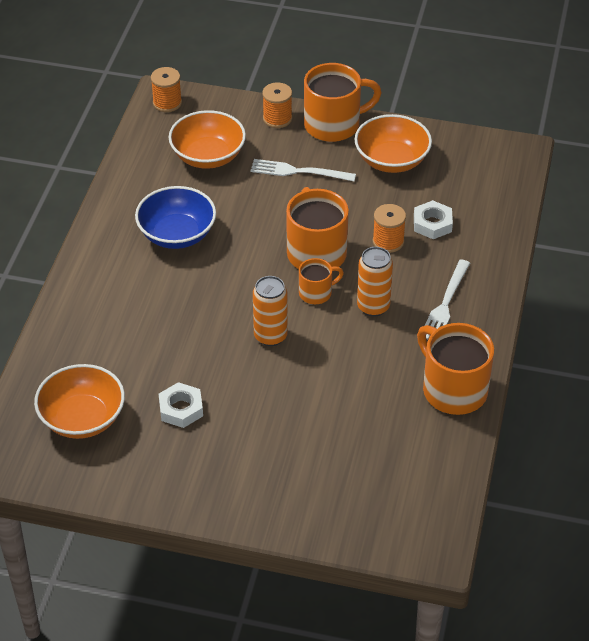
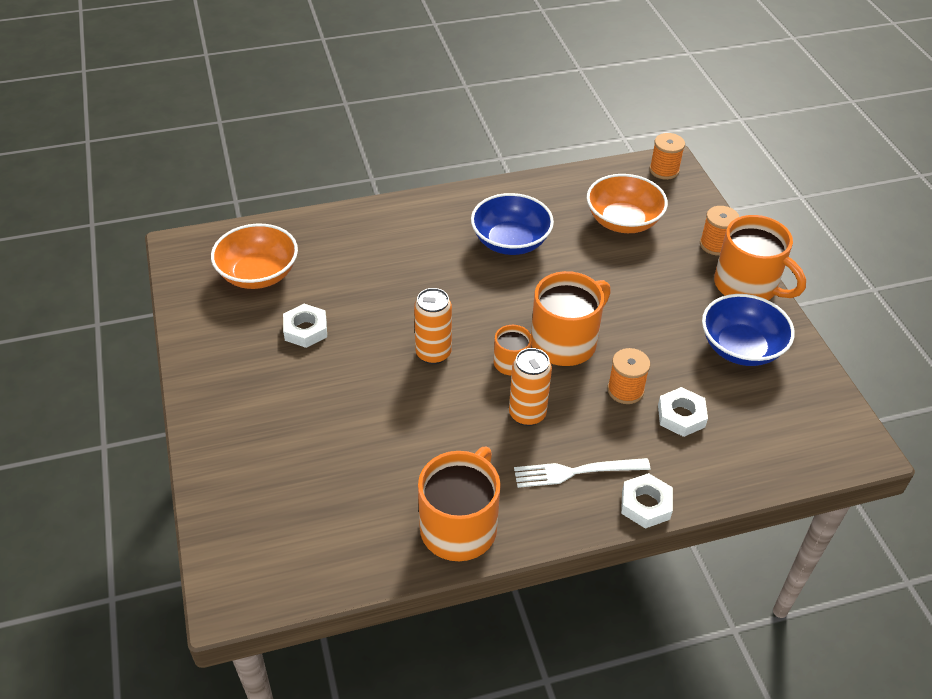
camera: 60 degrees right, 0 degrees up
white fork [250,159,356,181] -> none
orange bowl [355,114,432,173] -> blue bowl [702,294,795,366]
none -> white nut [621,473,673,529]

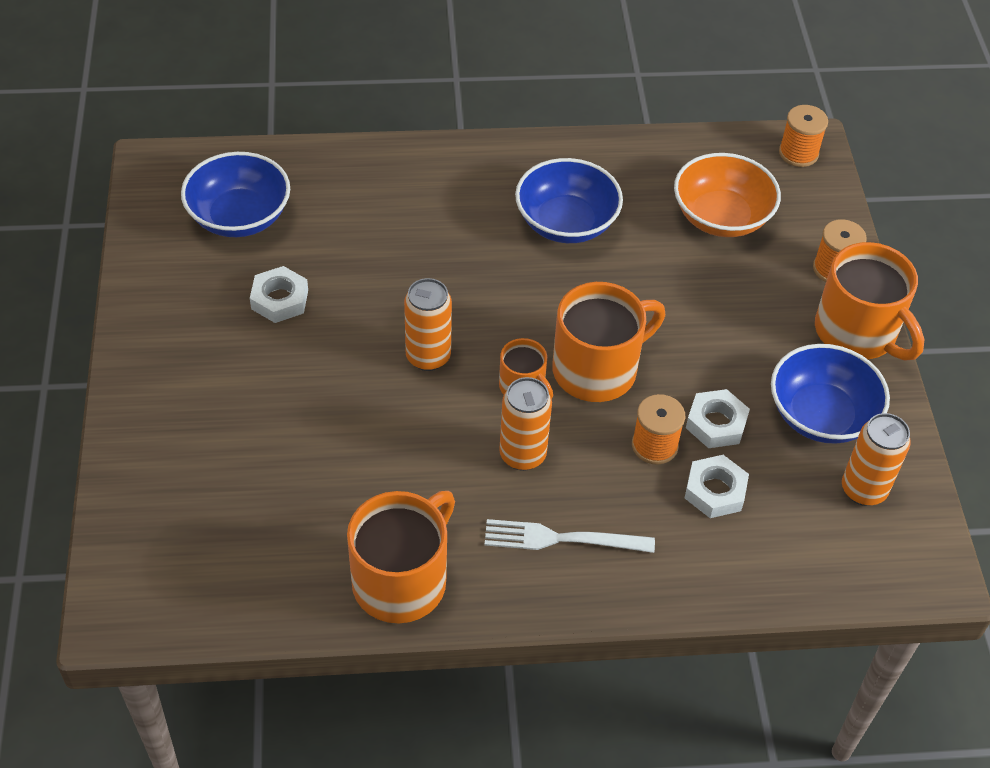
camera: 10 degrees right, 5 degrees up
orange bowl [211,224,298,289] -> blue bowl [181,152,290,237]
white nut [621,473,673,529] -> white nut moved to [686,389,750,448]
none -> orange can [842,413,911,506]

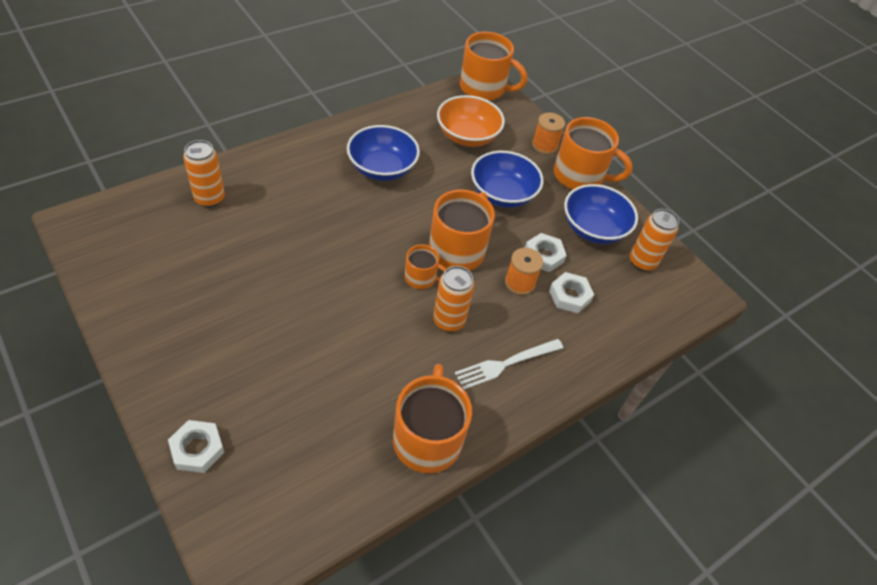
camera: 35 degrees left, 0 degrees up
blue bowl [181,152,290,237] -> blue bowl moved to [471,151,543,208]
white nut [250,266,308,323] -> white nut moved to [168,420,225,473]
orange can [404,278,452,371] -> orange can moved to [183,140,225,207]
orange spool [779,105,828,167] -> orange mug [460,32,527,101]

